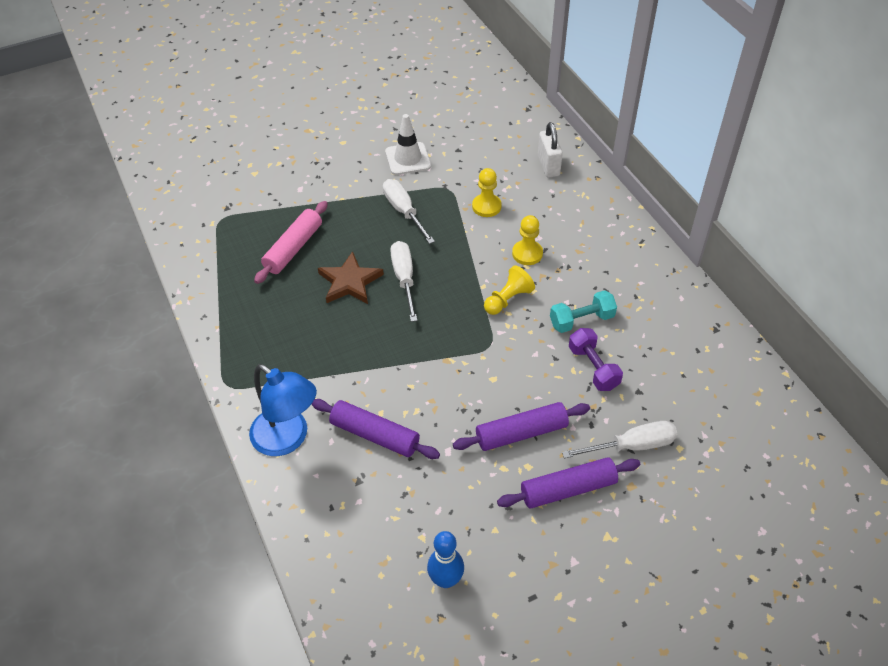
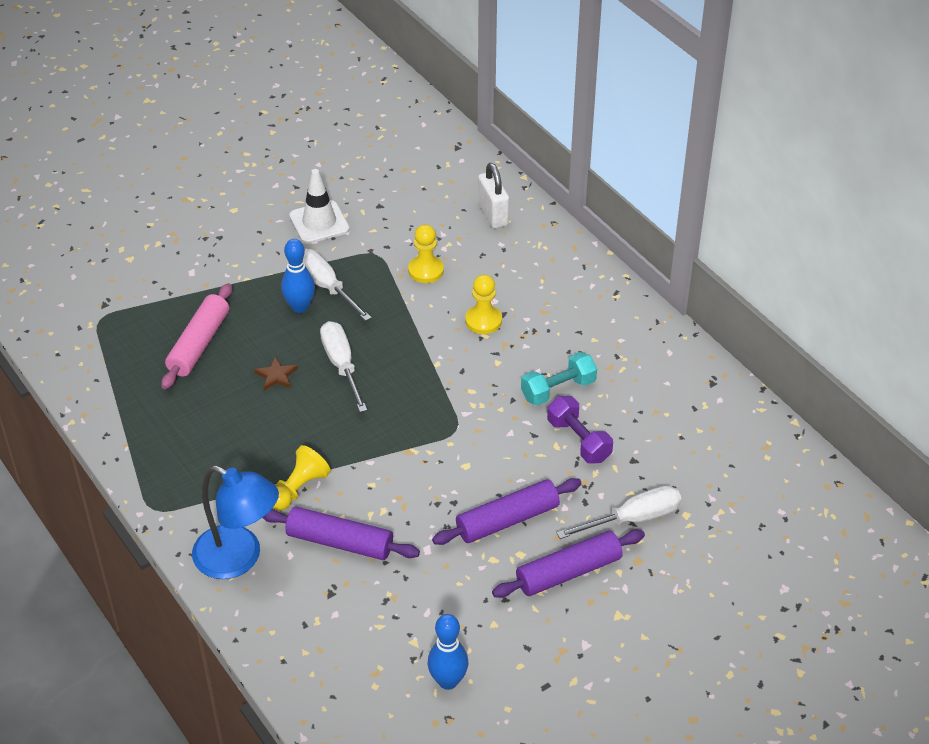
camera: 10 degrees left, 5 degrees down
brown star [318,251,384,304] -> brown star [254,357,298,391], size x0.54
yellow pawn [484,265,535,315] -> yellow pawn moved to [273,445,331,511]
none -> blue bowling pin [281,239,315,313]

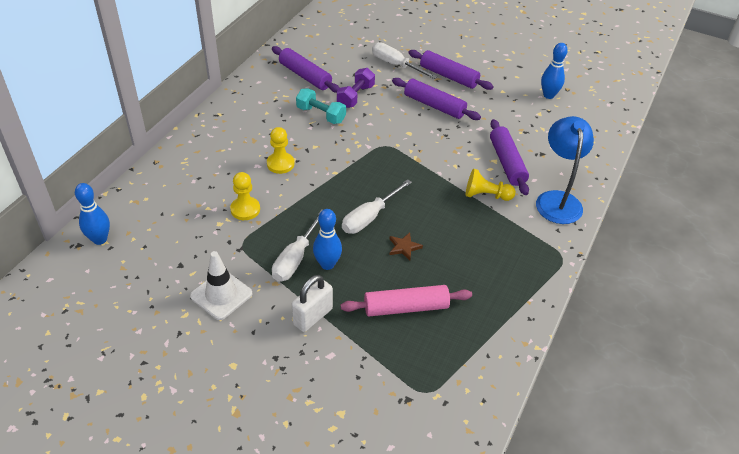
camera: 120 degrees left, 0 degrees up
white padlock [478,163,509,229] -> white padlock moved to [292,275,333,332]
none -> blue bowling pin [75,183,110,245]
none -> purple rolling pin [272,46,340,93]

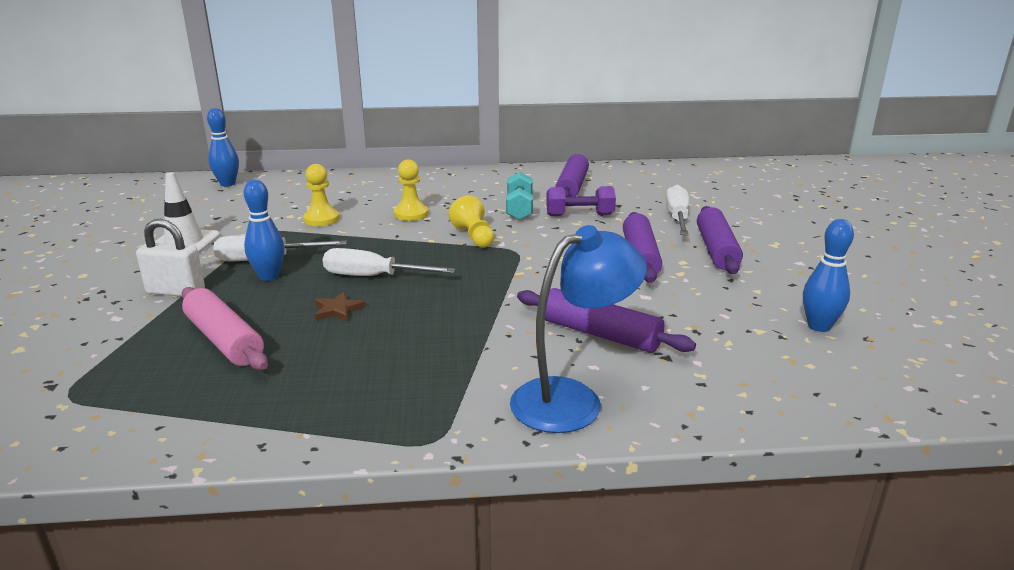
camera: 60 degrees right, 20 degrees down
yellow pawn [466,169,516,201] -> yellow pawn moved to [449,195,494,248]
purple rolling pin [490,119,529,195] -> purple rolling pin turned 75 degrees clockwise [517,288,696,353]

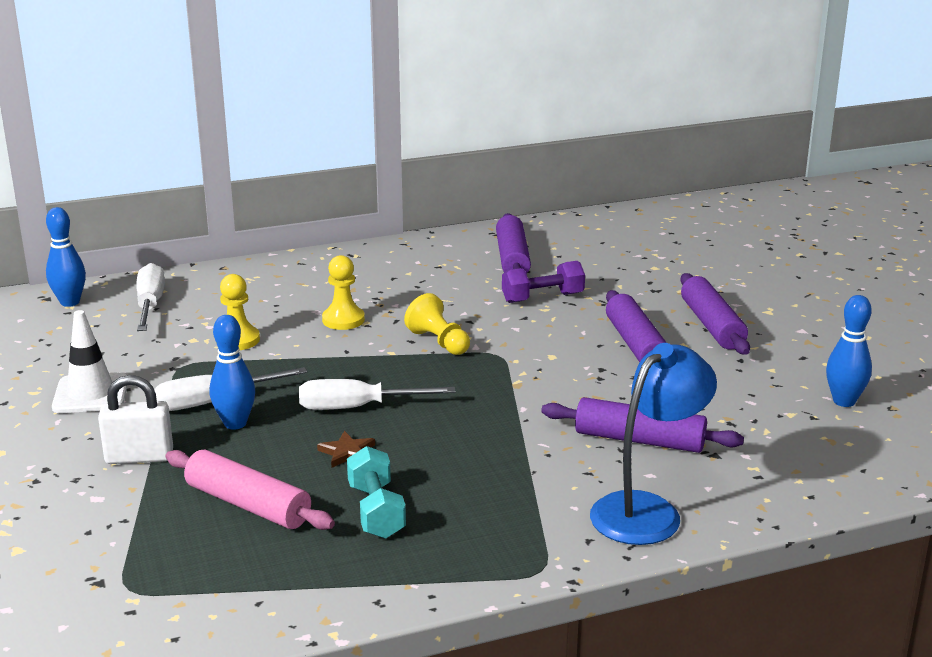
camera: 15 degrees left, 0 degrees up
turquoise dumbbell [506,172,533,220] -> turquoise dumbbell moved to [347,446,406,538]
white screwdriver [666,185,689,235] -> white screwdriver moved to [136,263,165,331]

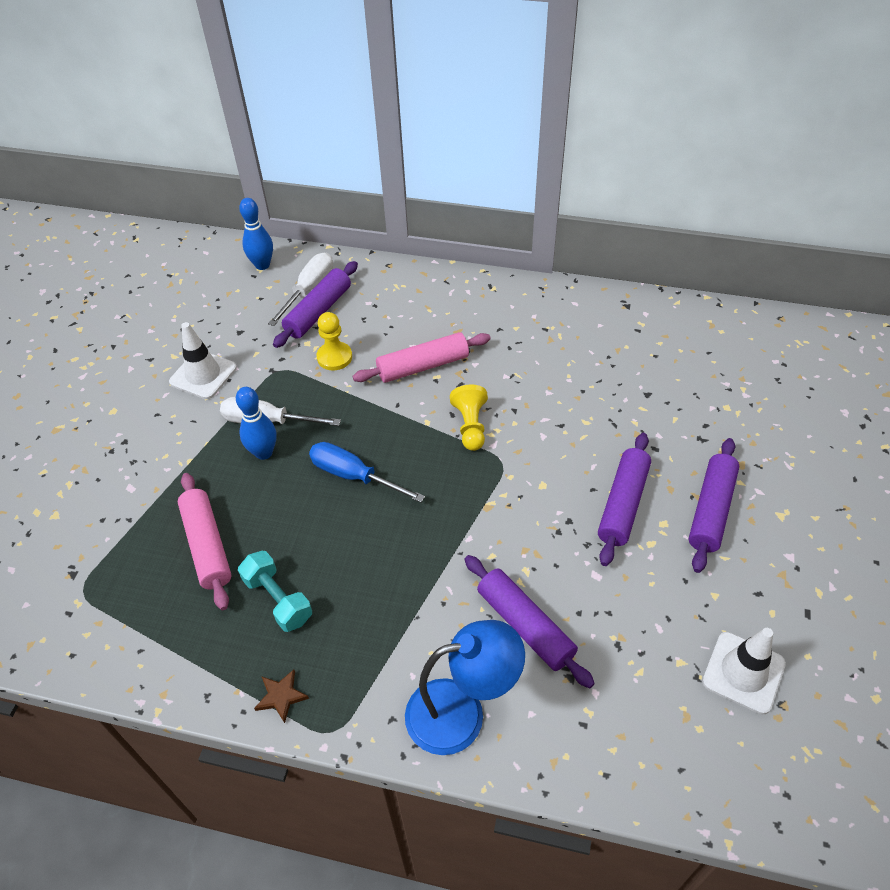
camera: 35 degrees right, 25 degrees up
white padlock [98,375,173,464] -> none
white screwdriver [299,379,456,410] -> blue screwdriver [309,442,425,503]
brown star [317,431,375,468] -> brown star moved to [254,670,309,723]
yellow pawn [322,255,365,330] -> pink rolling pin [352,332,491,383]
turquoise dumbbell [347,446,406,538] -> turquoise dumbbell turned 60 degrees counterclockwise [238,551,312,632]
purple rolling pin [496,213,531,274] -> purple rolling pin moved to [273,261,358,348]
purple dumbbell [502,261,585,303] -> none
blue bowling pin [826,295,872,407] -> white traffic cone [702,628,786,714]

